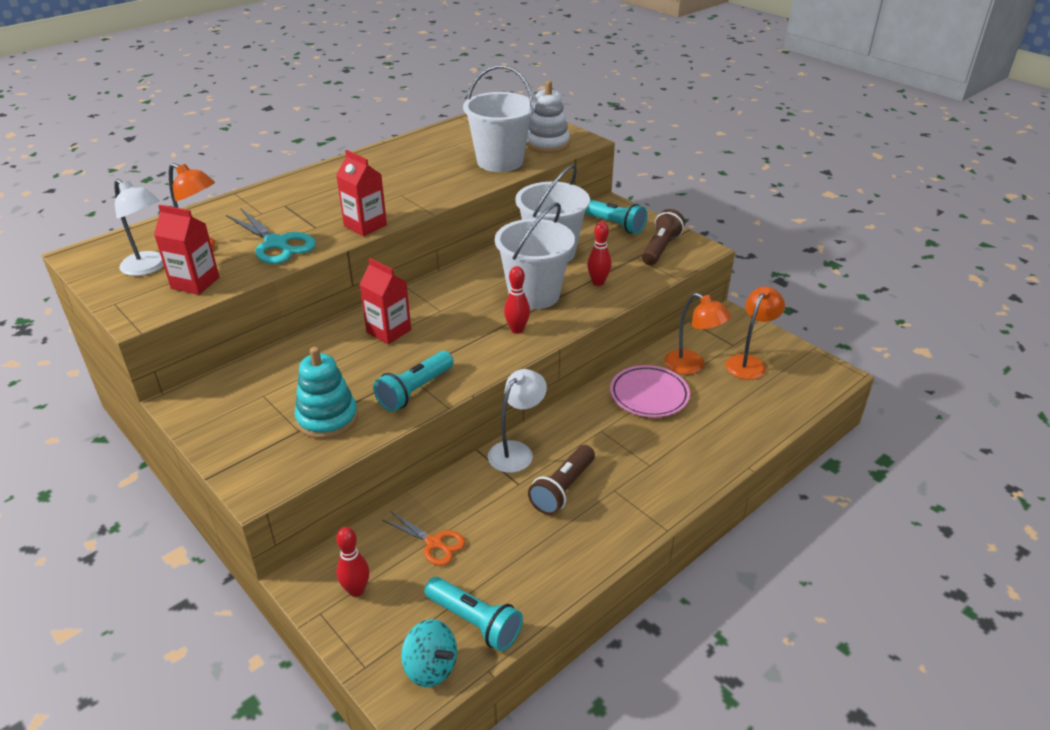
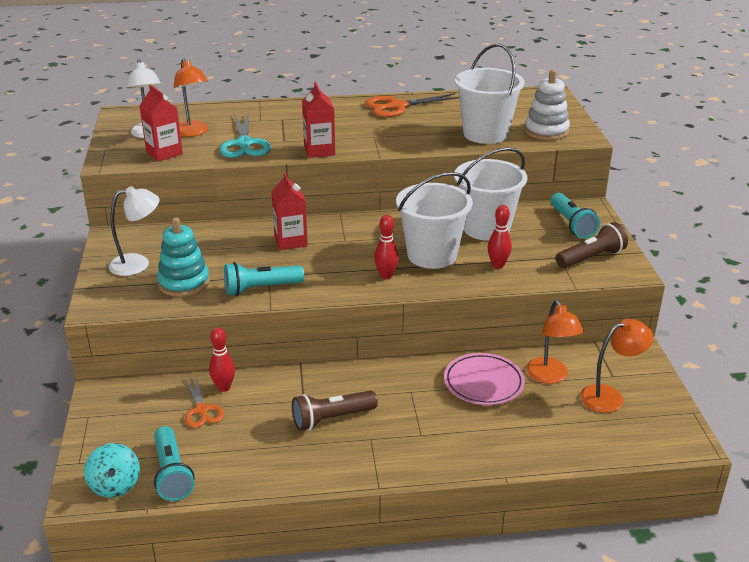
camera: 35 degrees right, 5 degrees down
red bowling pin [336,527,369,597] -> red bowling pin moved to [209,328,235,392]
white lamp [488,369,547,473] -> white lamp moved to [108,186,159,276]
none -> orange scissors [365,93,459,117]

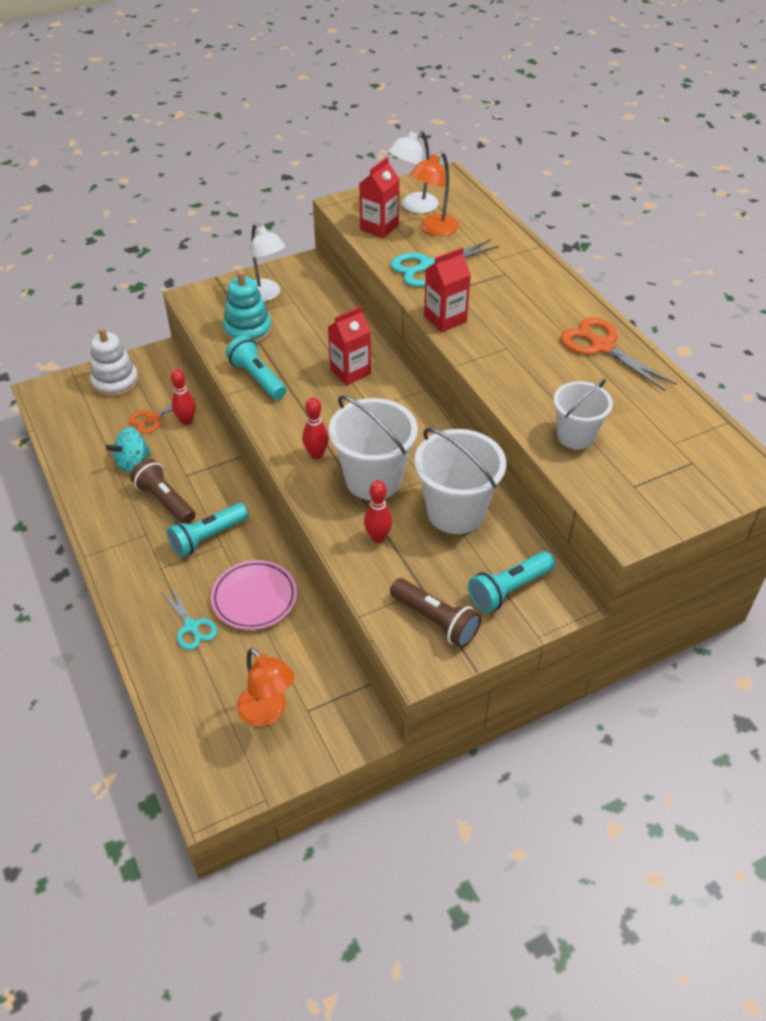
camera: 70 degrees right, 15 degrees up
turquoise spinning top [84,443,140,498] -> turquoise spinning top moved to [106,427,151,472]
turquoise flashlight [154,426,194,501] -> turquoise flashlight moved to [167,503,249,557]
white bucket [455,43,525,144] -> white bucket [554,379,613,449], size x0.63
white stacking toy [525,70,570,140] -> white stacking toy moved to [90,327,139,398]
orange lamp [526,300,584,384] -> none
none -> turquoise scissors [161,586,217,650]

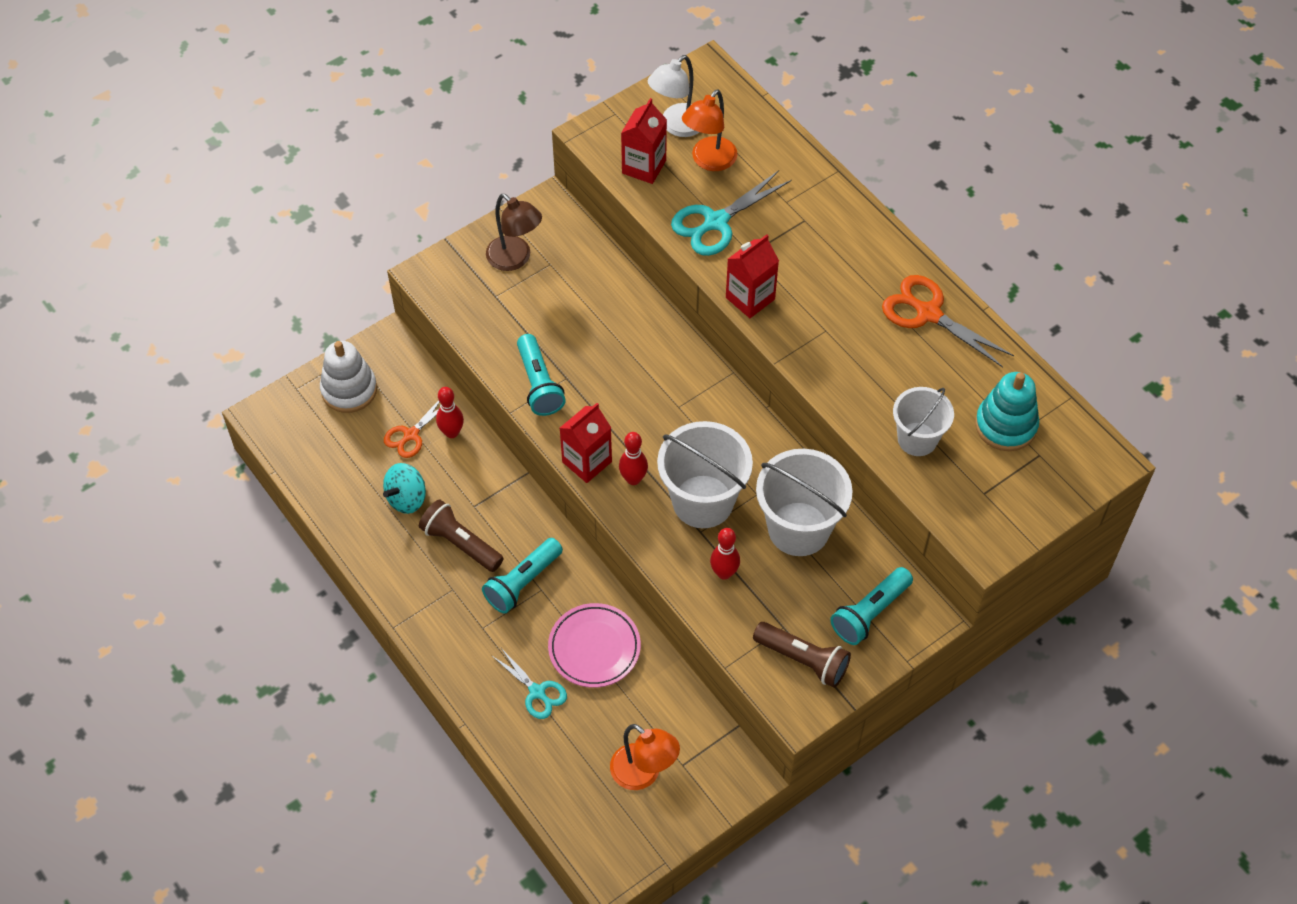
camera: 10 degrees left, 10 degrees up
turquoise stacking toy [223,270,272,344] -> turquoise stacking toy moved to [975,372,1039,451]
turquoise flashlight [226,336,286,400] -> turquoise flashlight turned 150 degrees counterclockwise [517,334,566,416]
white lamp [250,223,285,302] -> brown lamp [486,194,542,271]
red carton [328,306,371,385] -> red carton moved to [560,403,612,483]

